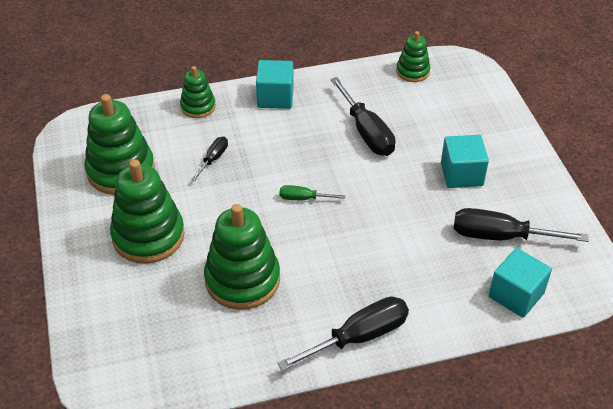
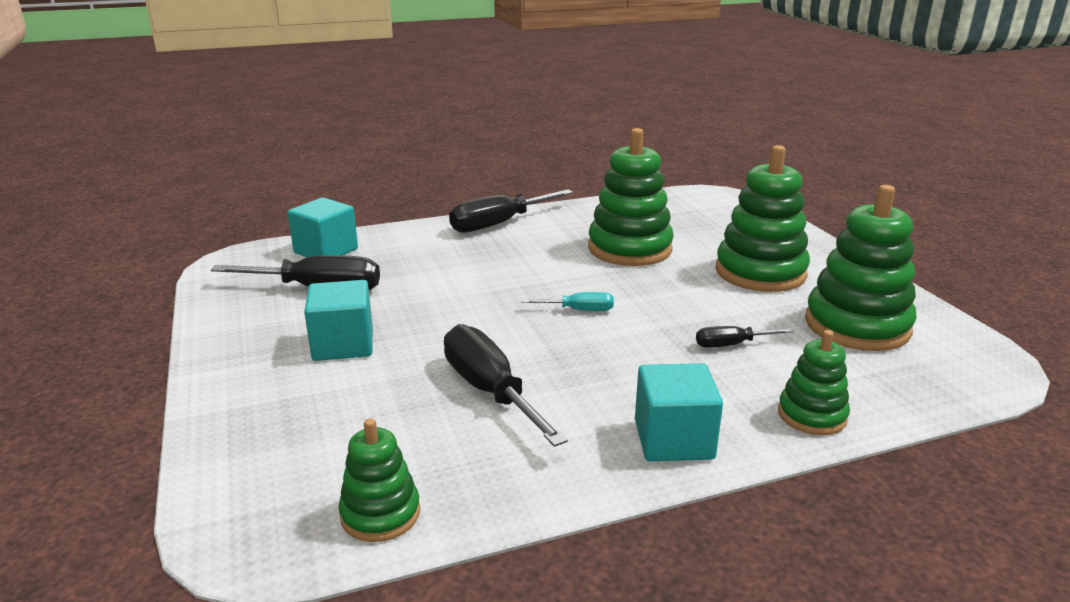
camera: 175 degrees right, 20 degrees down
black screwdriver [191,137,228,181] -> black screwdriver turned 60 degrees clockwise [696,326,793,348]
green screwdriver [280,185,345,200] -> turquoise screwdriver [521,292,614,311]

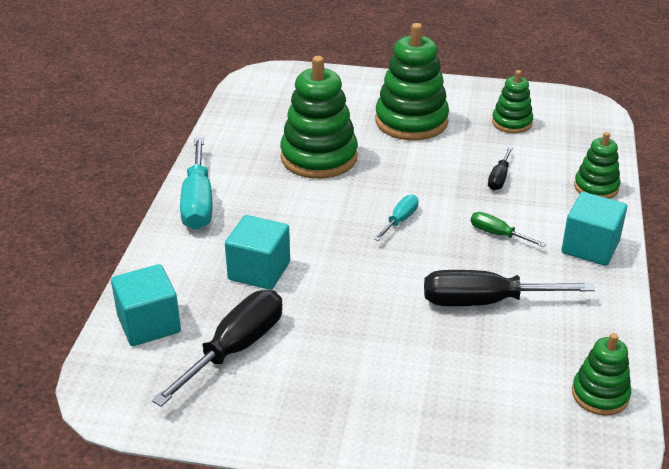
camera: 60 degrees left, 10 degrees up
turquoise cube [304,280,373,361] -> turquoise cube moved to [225,215,290,290]
black screwdriver [449,189,574,233] -> turquoise screwdriver [180,137,213,230]
green stacking toy [805,185,917,351] -> green stacking toy [492,70,533,133], size x0.55
none -> green screwdriver [470,212,546,247]

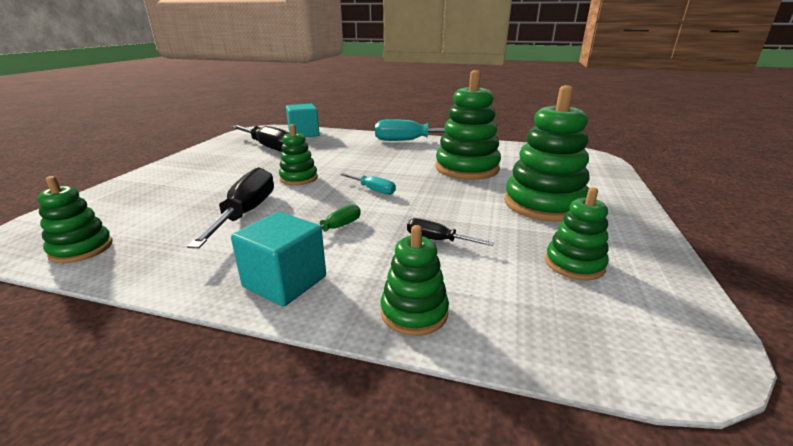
camera: 95 degrees right, 10 degrees down
turquoise cube [225,215,290,290] -> none
none -> green stacking toy [279,124,318,185]

